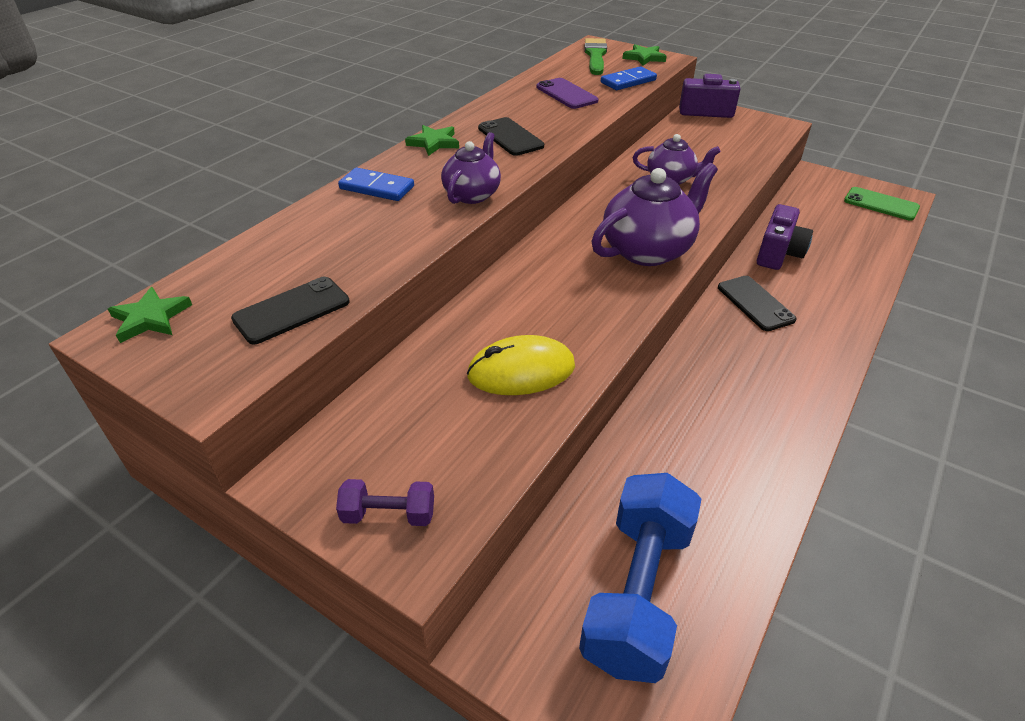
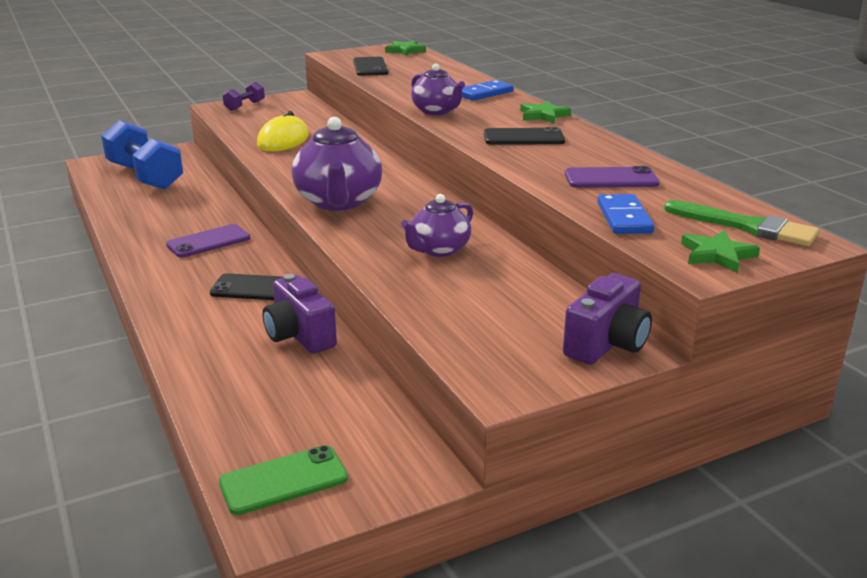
camera: 120 degrees right, 15 degrees down
none -> purple phone [166,224,250,258]

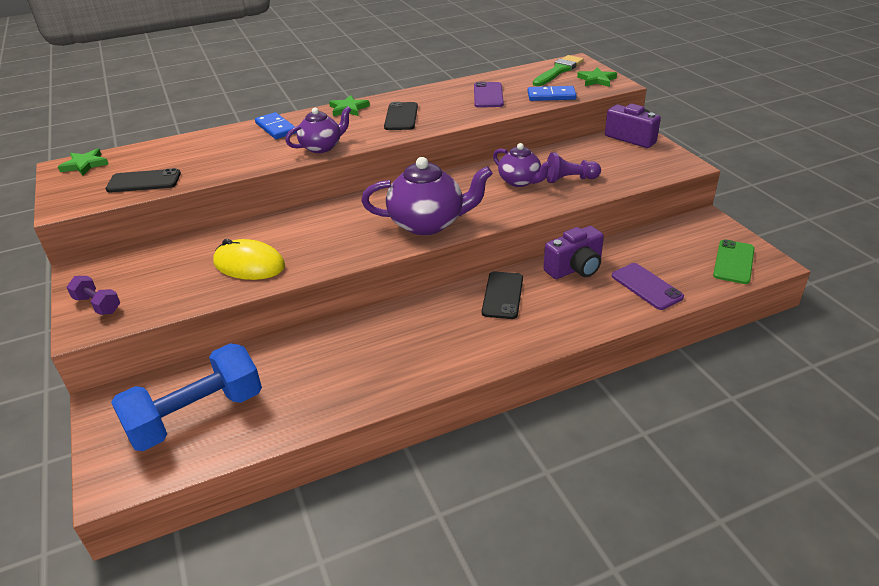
camera: 85 degrees left, 10 degrees up
purple phone [166,224,250,258] -> purple phone moved to [612,263,684,310]
green phone [219,445,348,515] -> green phone turned 45 degrees clockwise [713,239,755,284]
none -> purple pawn [546,152,601,183]

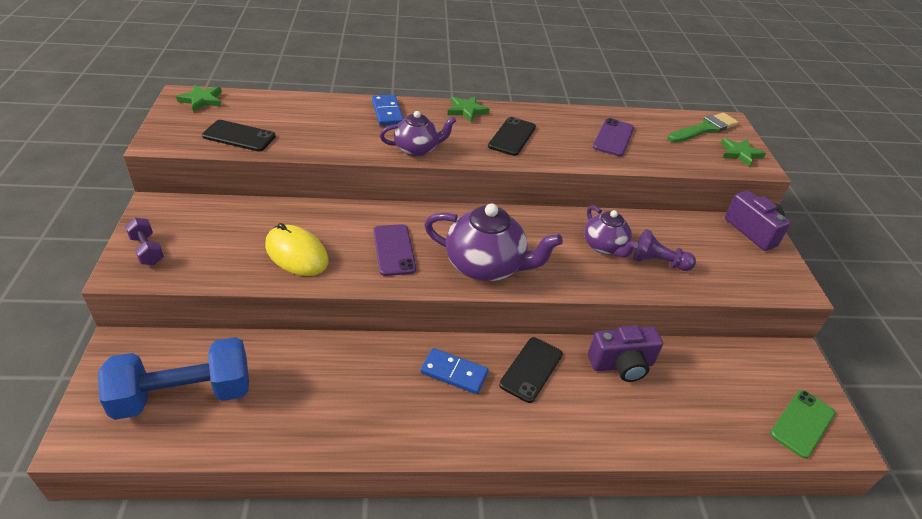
camera: 15 degrees right, 5 degrees up
blue domino [528,86,577,101] -> blue domino moved to [420,348,489,394]
purple phone [612,263,684,310] -> purple phone moved to [373,224,416,276]

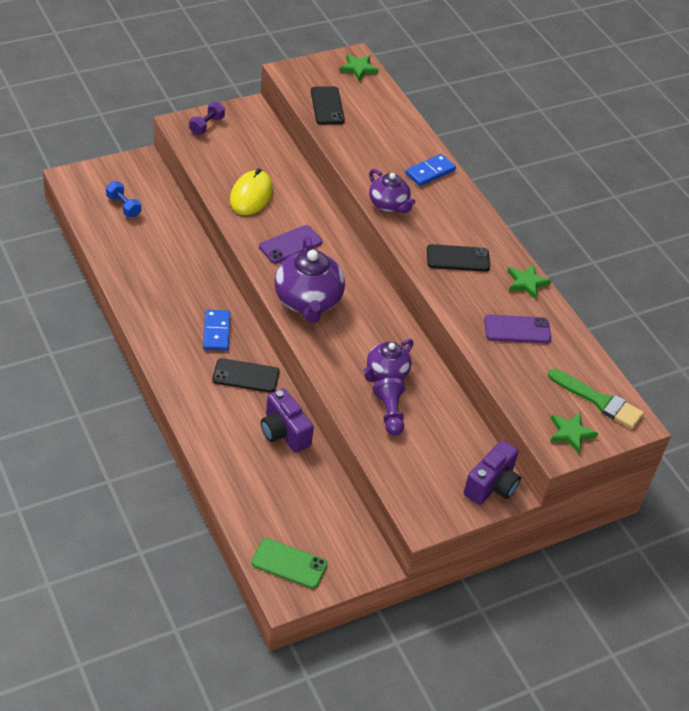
camera: 65 degrees right, 5 degrees up
blue dumbbell [98,337,249,420] -> blue dumbbell [106,181,141,217], size x0.46
green star [448,96,489,123] -> green star moved to [507,264,551,300]

